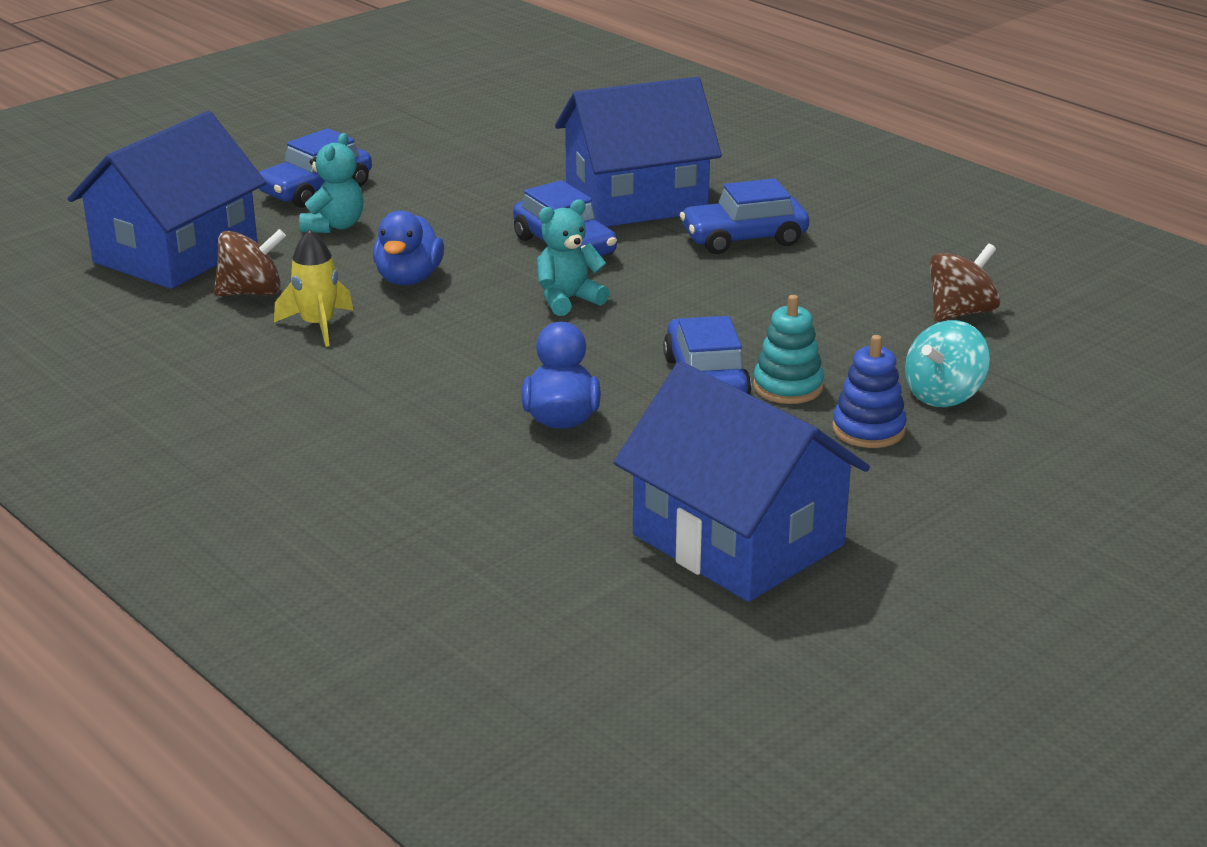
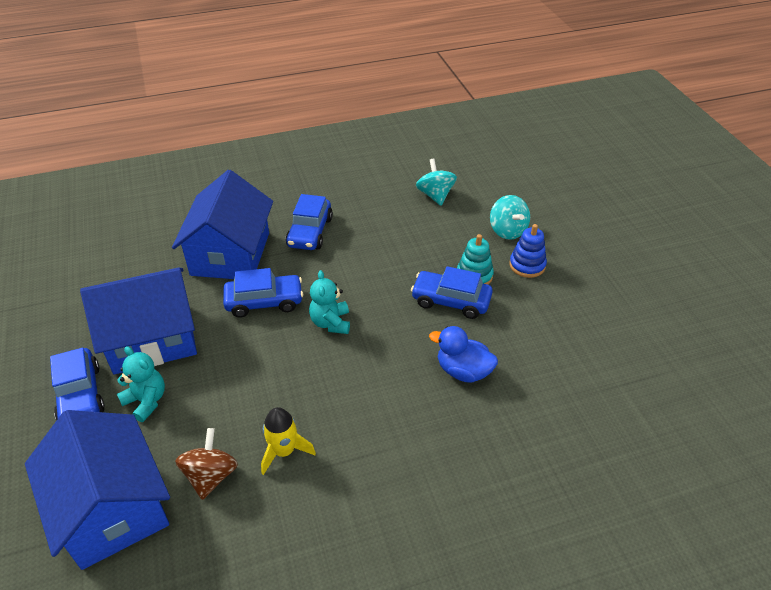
camera: 65 degrees left, 15 degrees up
blue duck [373,210,444,286] -> none
blue house [614,362,870,602] -> blue house moved to [80,267,197,374]
brown spinning top [929,243,1000,321] -> turquoise spinning top [416,159,457,206]

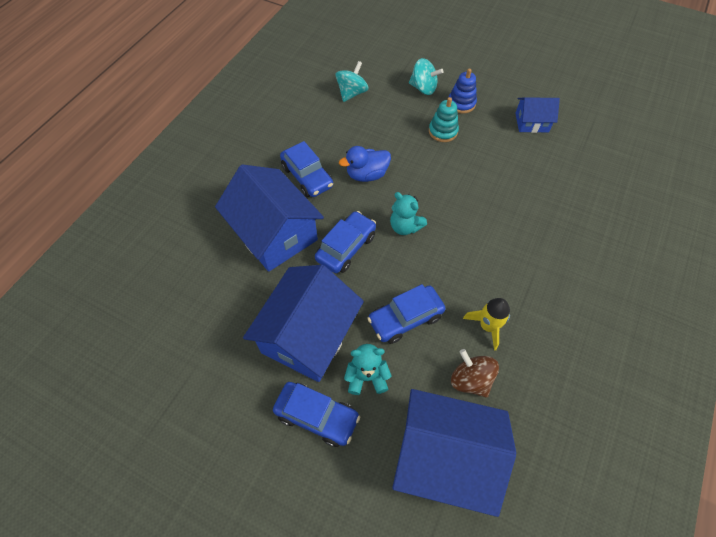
camera: 45 degrees left, 15 degrees up
blue car [411,266,493,319] -> blue car moved to [367,284,446,344]
turquoise spinning top [416,159,457,206] -> turquoise spinning top turned 90 degrees clockwise [336,61,368,102]
blue duck [429,326,498,383] -> blue duck moved to [339,146,391,182]
none -> blue house [515,97,560,133]

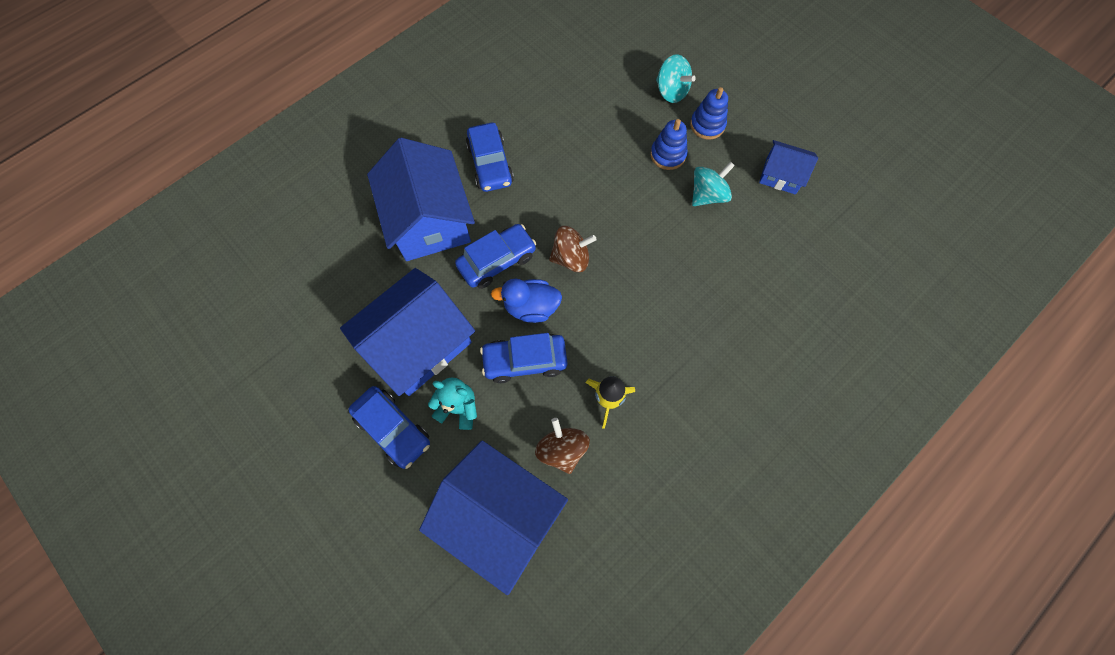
camera: 20 degrees right, 10 degrees up
turquoise spinning top [336,61,368,102] -> turquoise spinning top moved to [692,162,735,206]
blue duck [339,146,391,182] -> blue duck moved to [491,278,562,323]
turquoise teddy bear [390,192,427,235] -> brown spinning top [549,226,597,272]
turquoise stacking toy [429,97,459,142] -> blue stacking toy [650,119,688,170]

